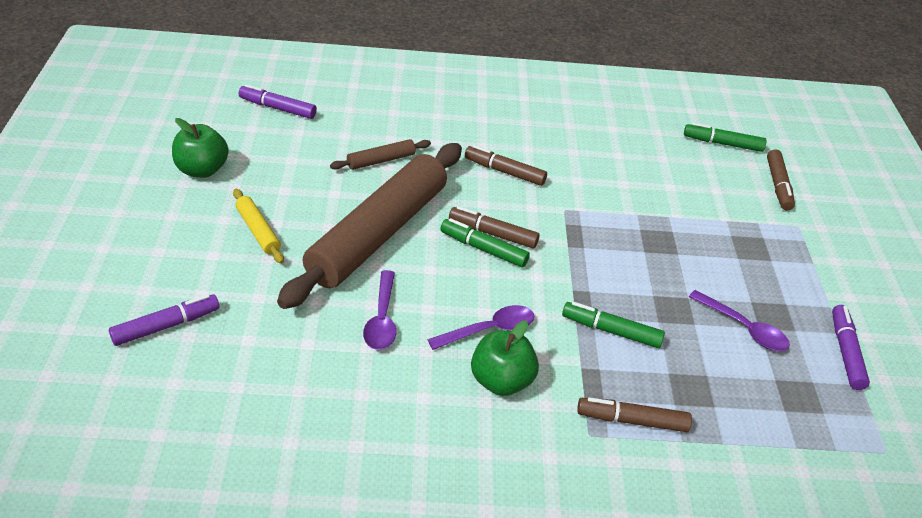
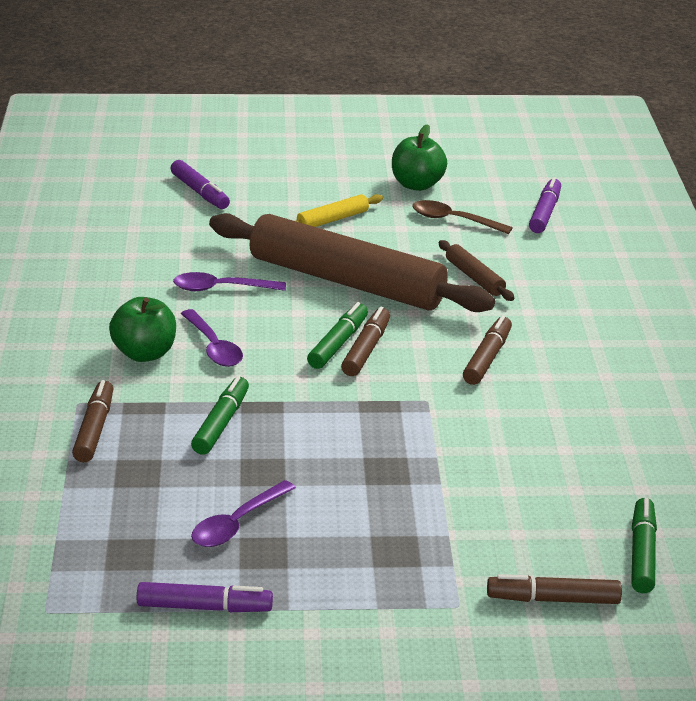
camera: 90 degrees right, 10 degrees down
none -> brown spoon [412,200,513,234]

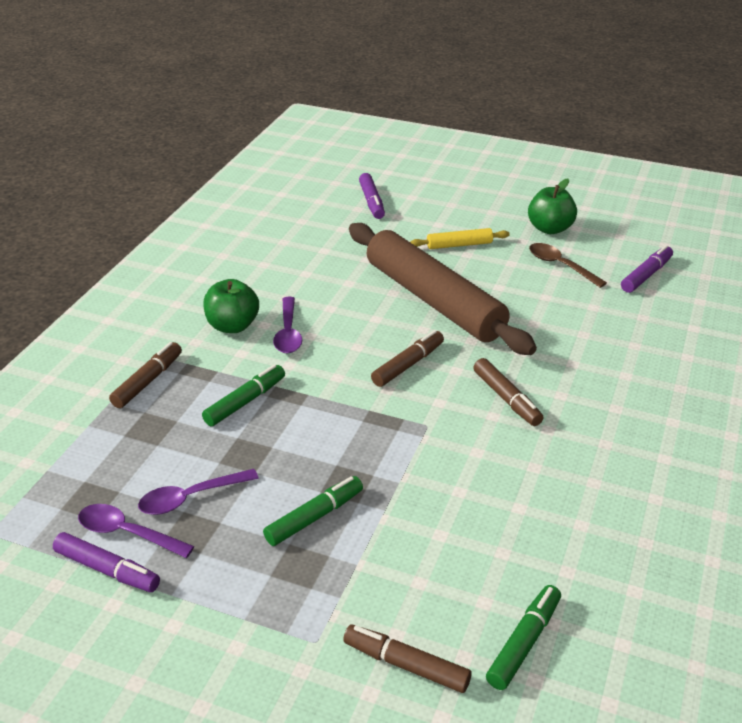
camera: 25 degrees right, 5 degrees up
purple spoon [173,272,286,291] -> purple spoon moved to [78,504,194,558]
green marker [307,302,368,369] -> green marker moved to [263,476,363,546]
brown rolling pin [439,240,514,301] -> none
brown marker [463,315,512,385] -> brown marker turned 105 degrees clockwise [473,358,543,426]

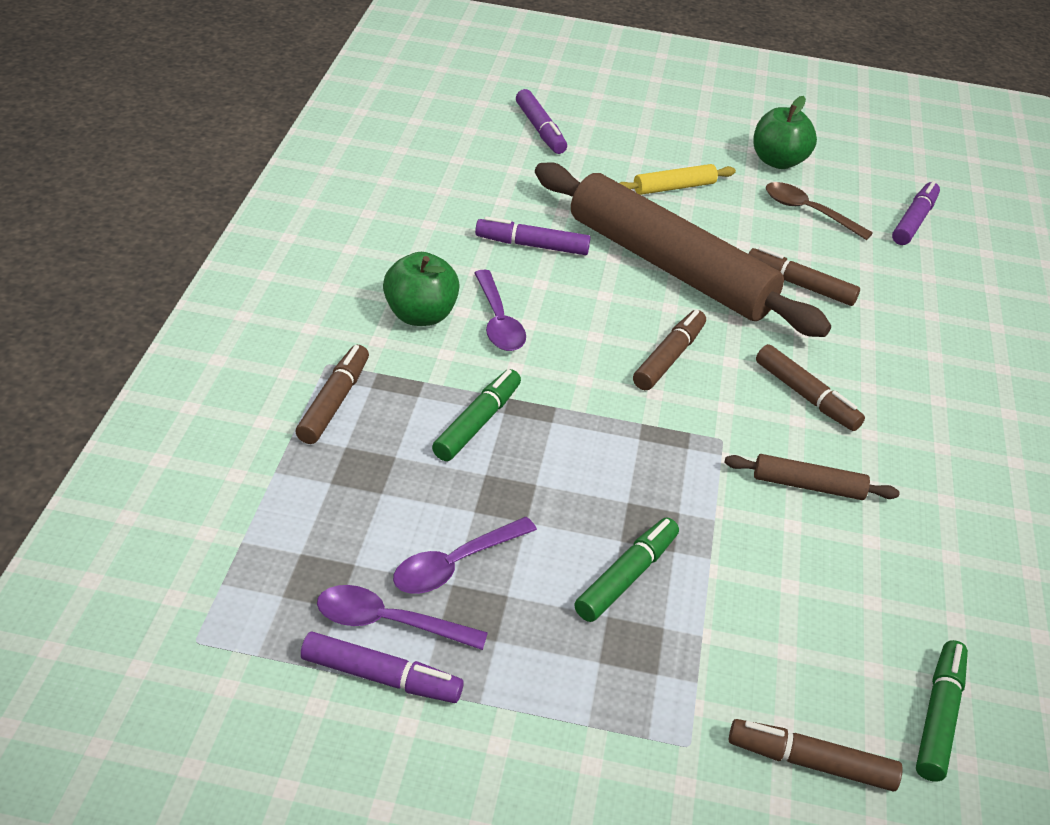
camera: 15 degrees left, 5 degrees up
none -> purple marker [475,216,591,255]
none -> brown rolling pin [725,454,900,500]
none -> brown marker [749,247,860,306]

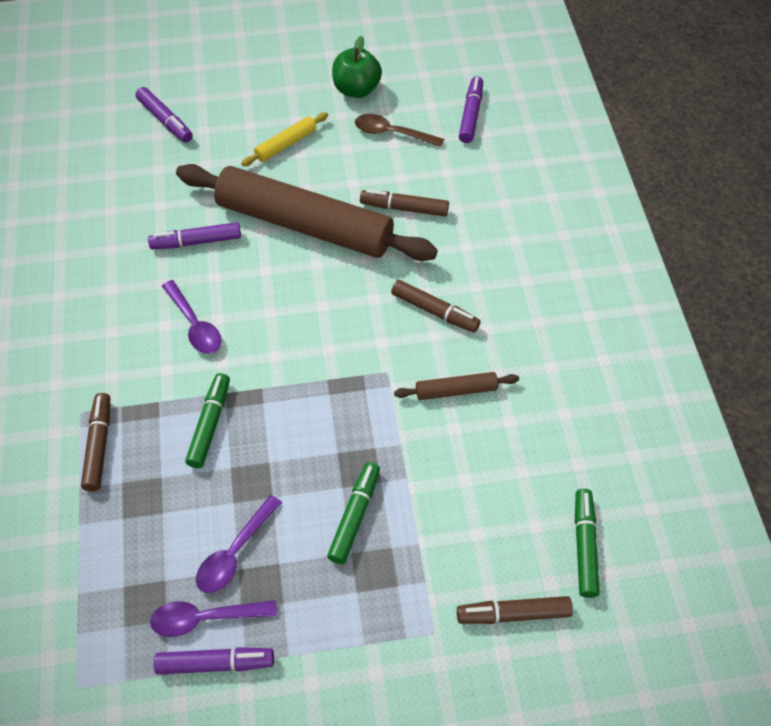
camera: 15 degrees left, 15 degrees up
green apple [383,252,460,326] -> none
brown marker [633,309,706,390] -> none

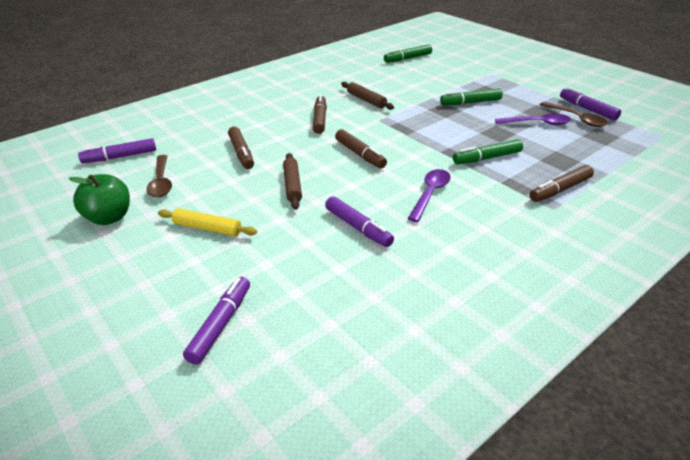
camera: 120 degrees left, 20 degrees down
purple spoon [150,600,277,637] -> brown spoon [540,102,608,127]
brown rolling pin [176,164,438,261] -> brown rolling pin [283,153,302,210], size x0.40
brown marker [457,596,573,624] -> brown marker moved to [335,129,387,168]

